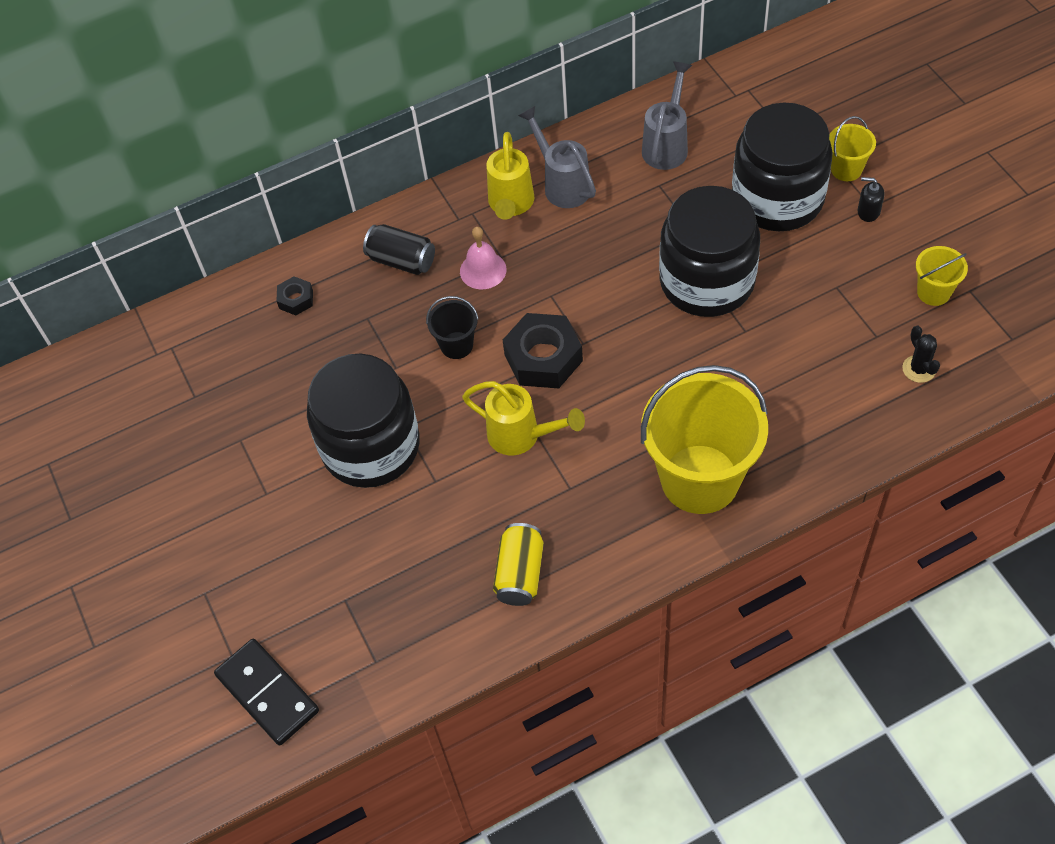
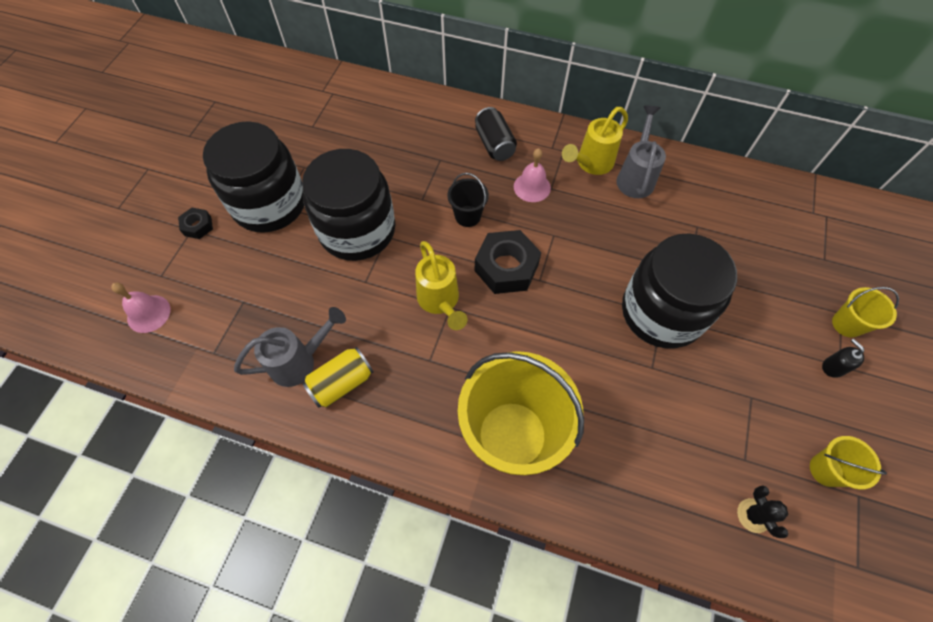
camera: 40 degrees right, 5 degrees up
black domino [214,639,319,745] -> pink bell [111,282,170,333]
black nut [277,276,313,315] -> black nut moved to [178,208,213,239]
grey watering can [642,62,692,170] -> grey watering can moved to [234,307,346,387]
black jar [732,103,833,231] -> black jar moved to [203,121,304,233]
black cactus [902,326,940,383] -> black cactus turned 45 degrees counterclockwise [737,485,788,538]

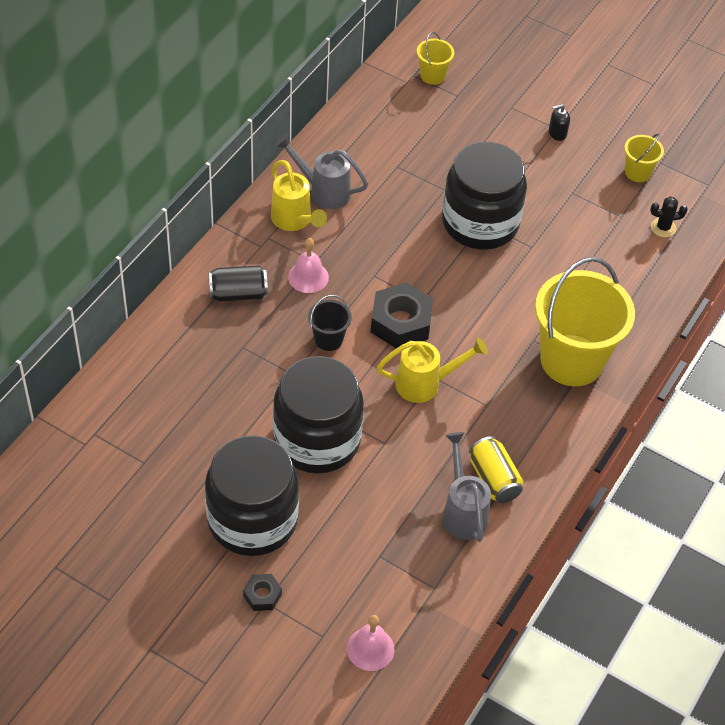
camera: 80 degrees left, 10 degrees down
yellow bucket [832,287,899,338] -> yellow bucket moved to [417,32,454,85]

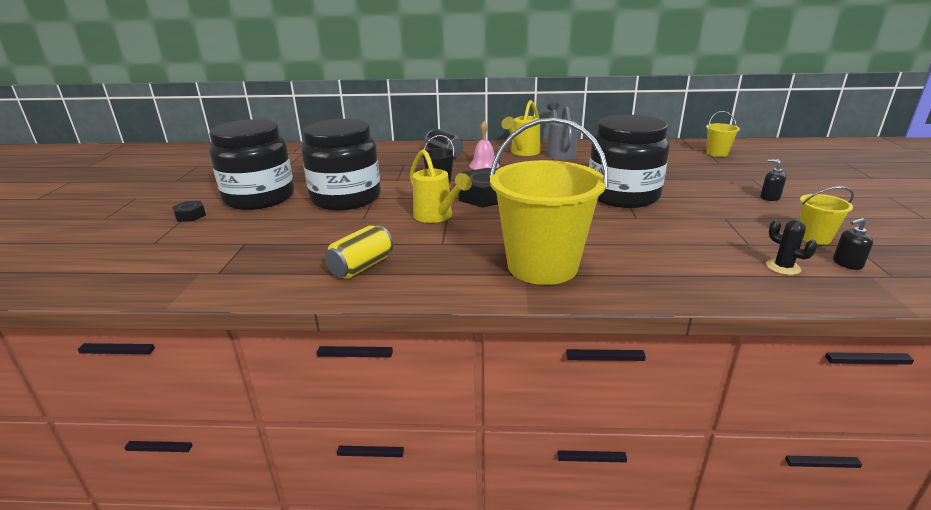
camera: 65 degrees right, 25 degrees down
pink bell [347,615,394,671] -> none
grey watering can [442,432,491,542] -> none
none -> black soap dispenser [833,218,873,270]

